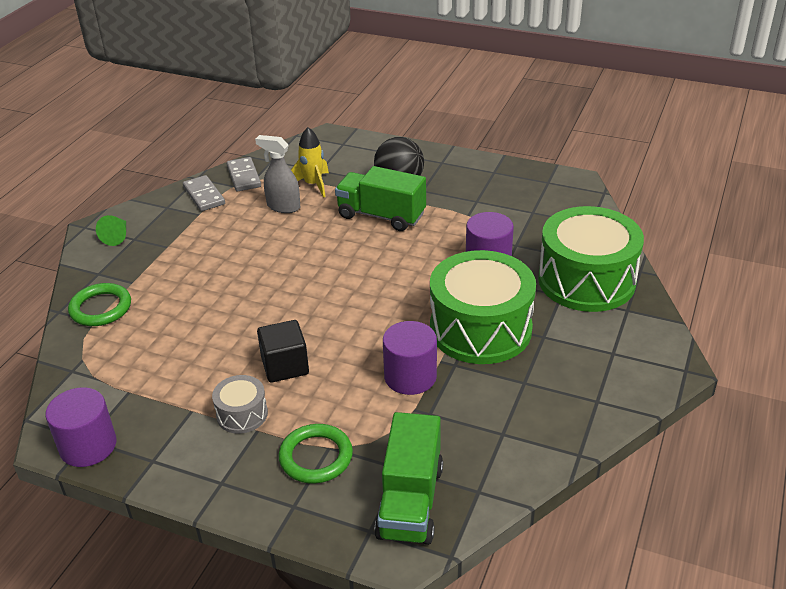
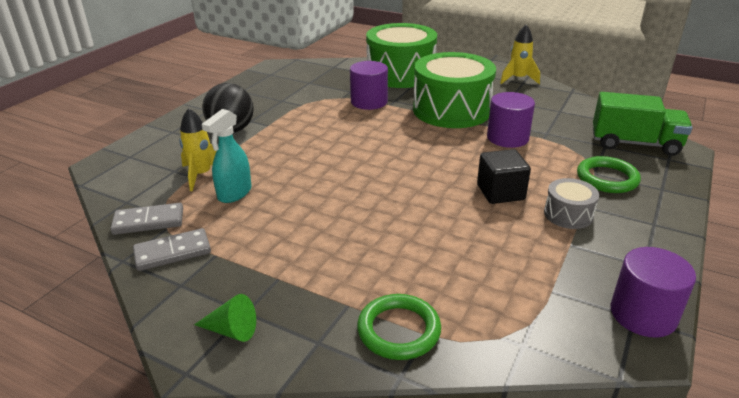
camera: 85 degrees left, 5 degrees down
grey spray bottle [255,135,300,213] -> turquoise spray bottle [202,109,252,203]
green truck [335,166,426,231] -> none
none -> yellow rocket [500,25,540,84]

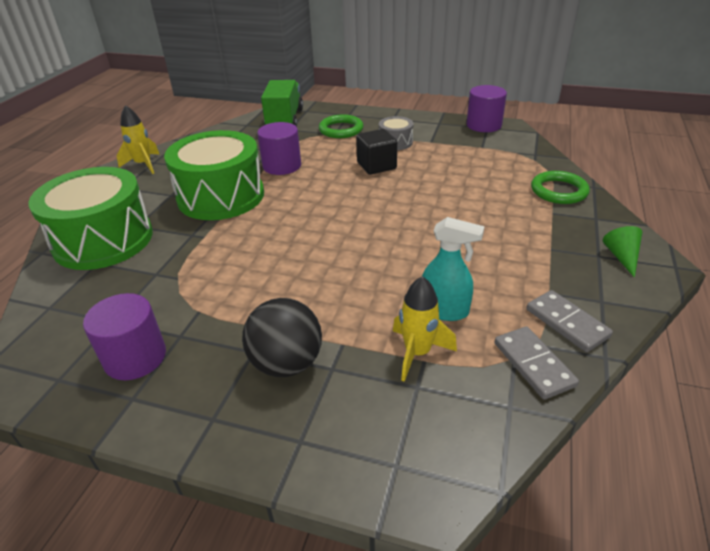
camera: 100 degrees left, 5 degrees up
purple cylinder [350,61,388,110] -> purple cylinder moved to [83,293,166,380]

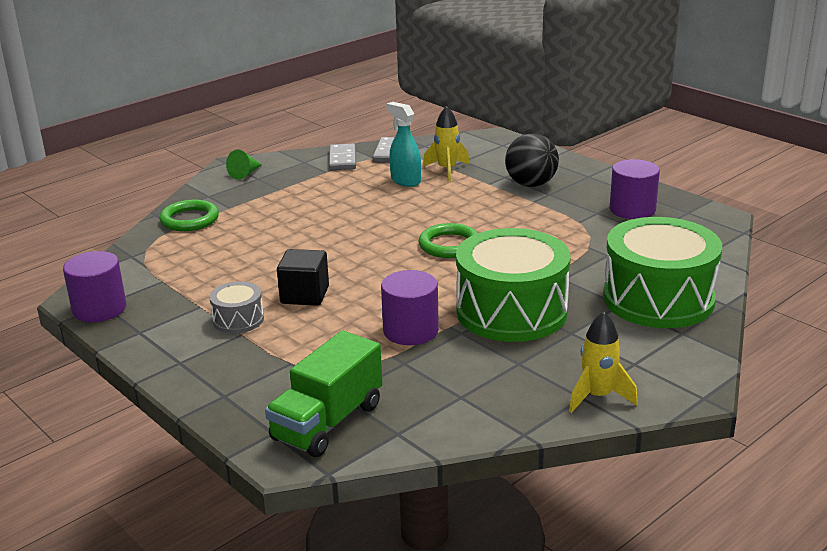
camera: 150 degrees left, 10 degrees down
green ring [319,114,363,138] -> green ring moved to [419,223,478,258]

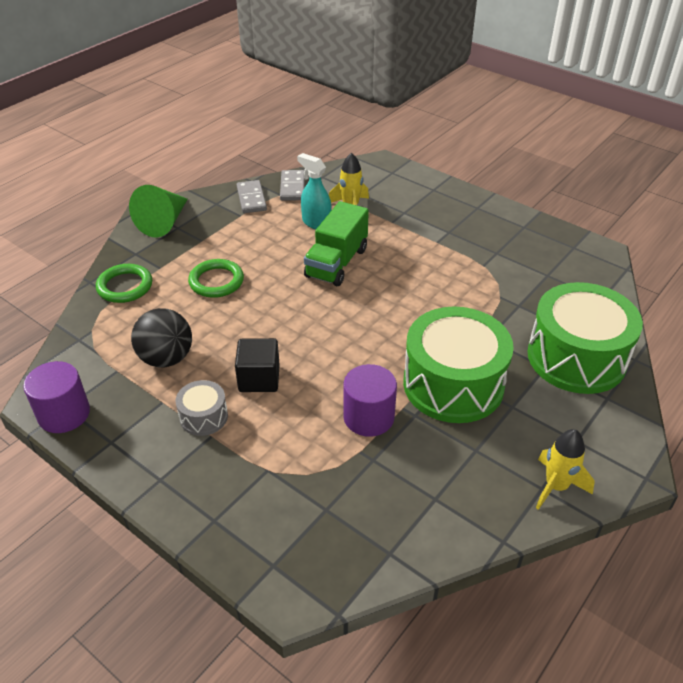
camera: 10 degrees left, 15 degrees up
green cone [226,150,262,180] -> green cone [129,185,188,237], size x1.84
green truck [265,331,383,457] -> green truck moved to [304,201,369,286]
green ring [419,223,478,258] -> green ring moved to [188,259,244,298]
black ball [505,133,559,187] -> black ball moved to [131,308,192,368]
purple cylinder [610,159,660,219] -> none

